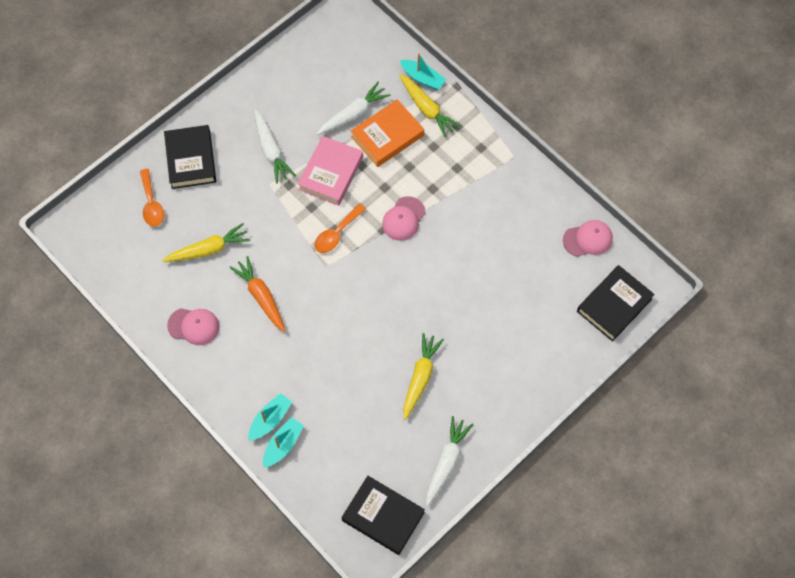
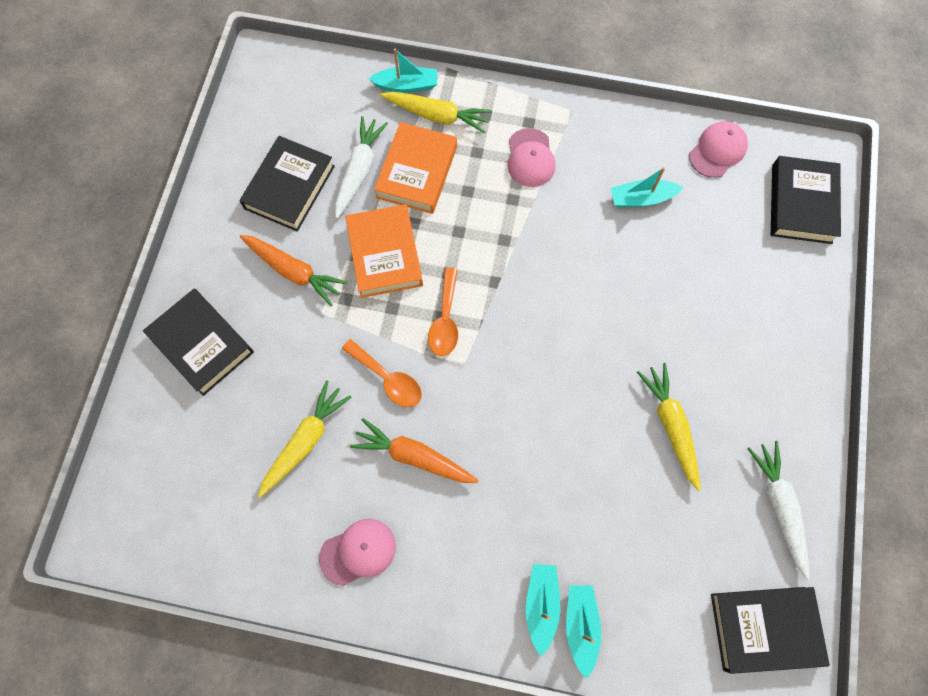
camera: 35 degrees left, 5 degrees up
orange spoon [140,169,164,227] -> orange spoon moved to [342,339,422,407]
white carrot [254,110,296,183] -> orange carrot [240,235,348,306]
pink book [297,136,363,206] -> orange book [345,204,423,298]
pink cap [382,196,425,241] -> pink cap moved to [508,128,555,187]
none -> black book [239,136,335,231]
none -> turquoise boat [611,167,684,207]

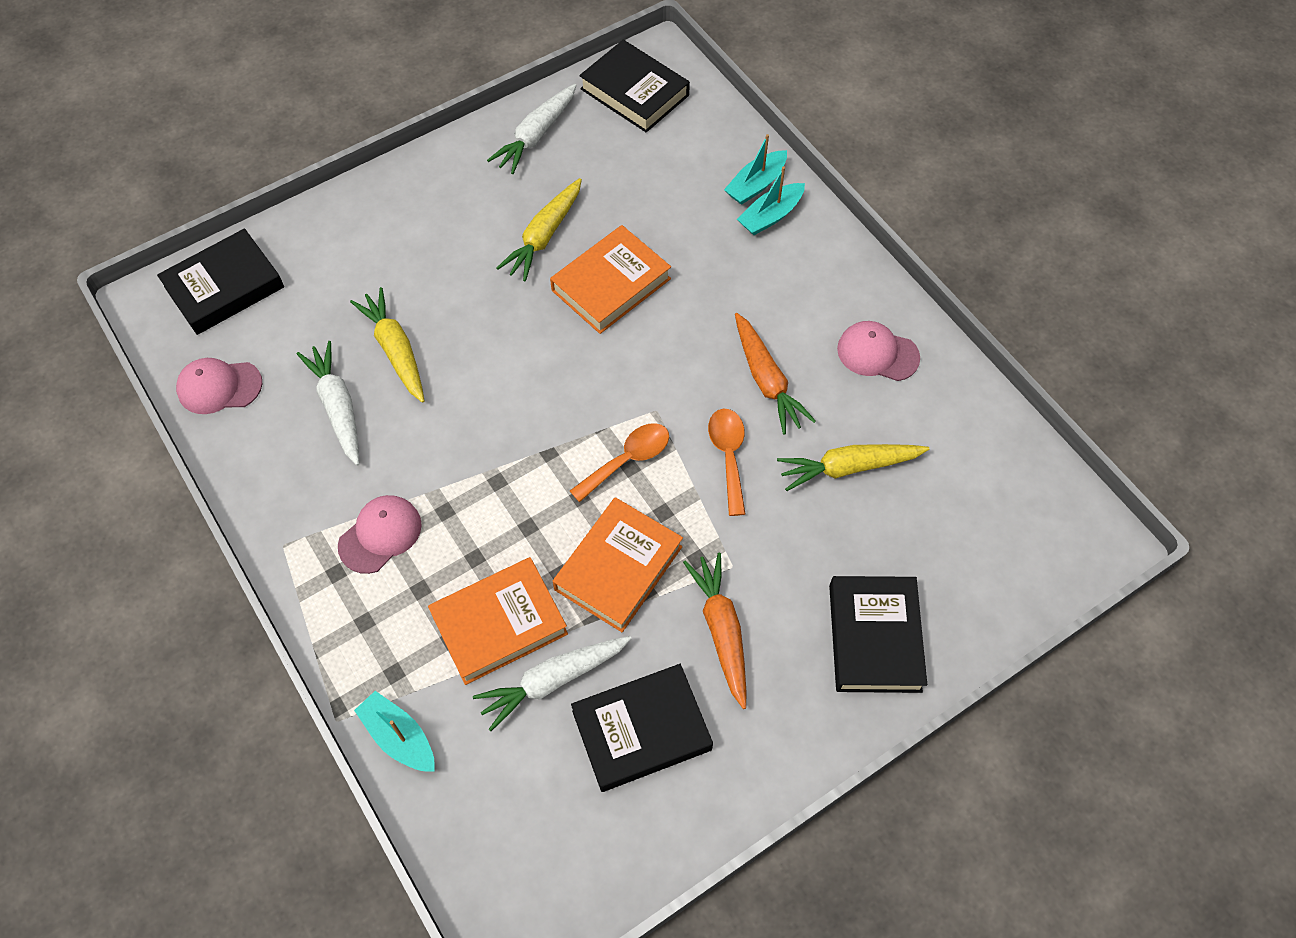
camera: 135 degrees left, 10 degrees down
yellow carrot [380,92,492,134] -> yellow carrot moved to [350,287,424,403]
turquoise boat [611,167,684,207] -> white carrot [297,341,359,465]
none -> orange book [550,225,671,334]

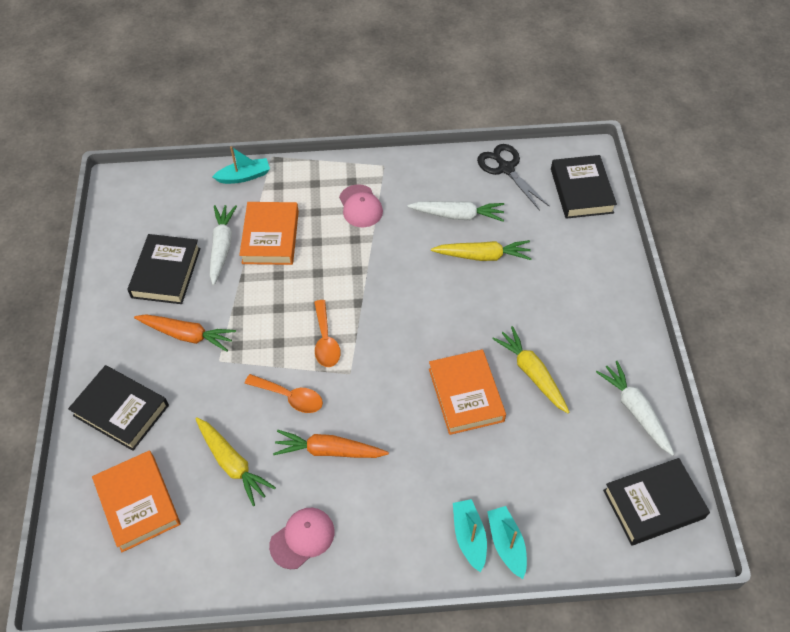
camera: 120 degrees right, 5 degrees down
pink cap [176,358,262,414] -> black scissors [477,144,550,211]
orange book [553,497,683,632] -> orange book moved to [92,451,181,552]
yellow carrot [777,444,929,491] -> yellow carrot turned 120 degrees clockwise [195,417,276,506]

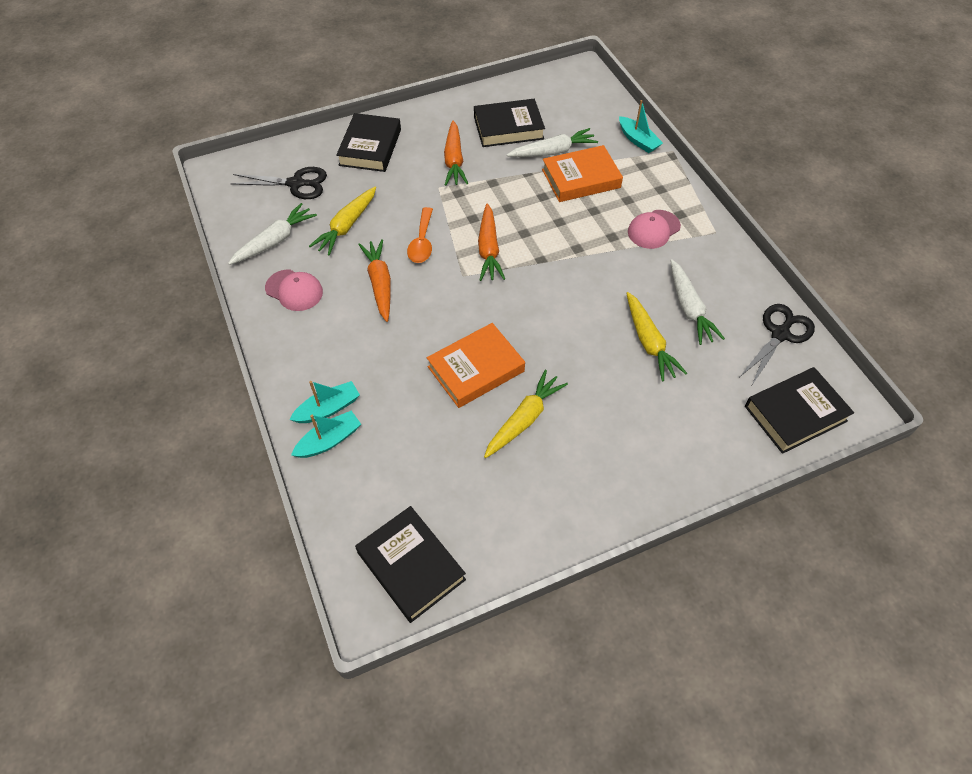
camera: 70 degrees right, 0 degrees up
orange book [92,451,181,552] -> black scissors [230,167,327,199]
orange spoon [314,300,341,367] -> orange carrot [478,204,505,281]
white carrot [596,361,675,456] -> white carrot moved to [228,203,317,265]

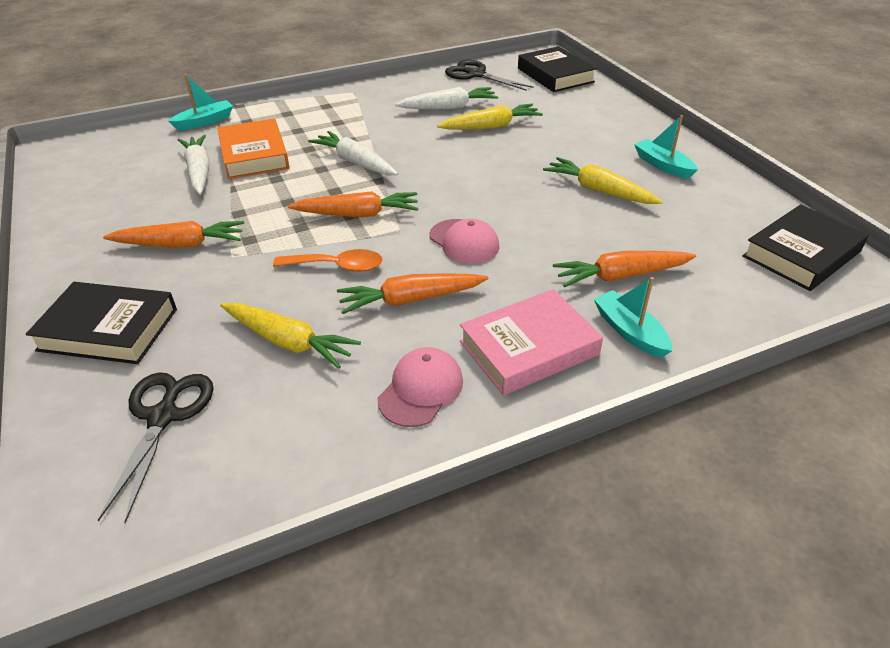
camera: 90 degrees left, 15 degrees down
white carrot [228,203,317,265] -> white carrot moved to [308,131,398,175]
turquoise boat [291,411,361,458] -> turquoise boat moved to [634,115,698,179]
orange book [427,323,525,408] -> none
black book [474,99,545,147] -> none
pink cap [628,210,681,249] -> pink cap moved to [429,219,499,264]
none -> pink book [460,289,603,395]
none -> orange carrot [553,251,696,287]

